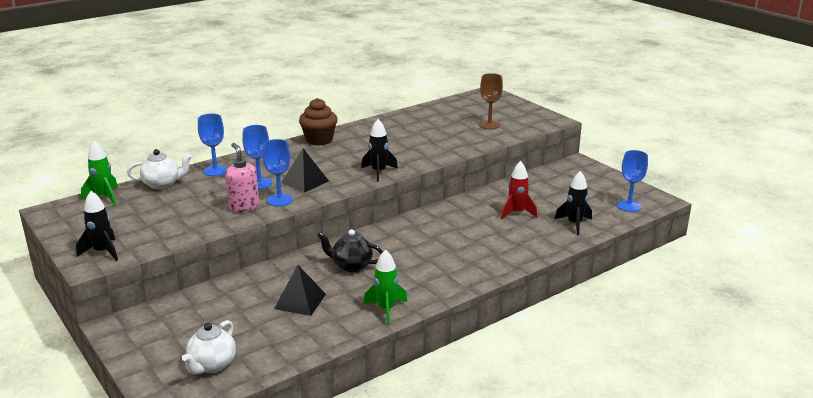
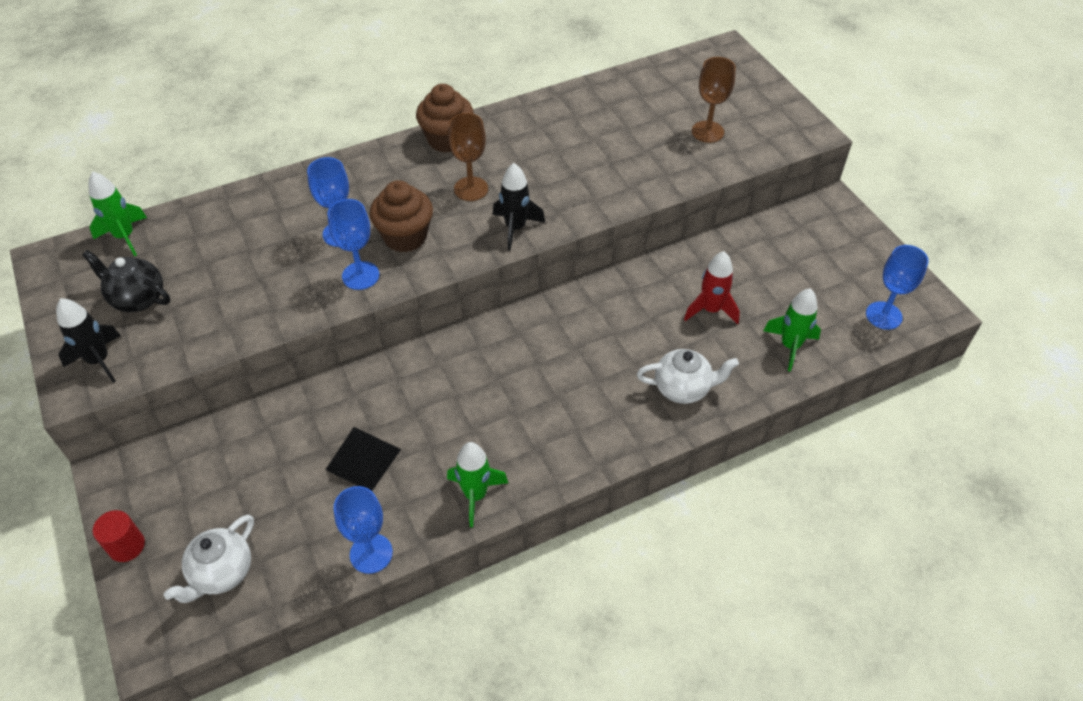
camera: 10 degrees right, 25 degrees up
white teapot [127,149,192,190] -> white teapot moved to [637,349,739,404]
blue goblet [198,114,228,176] -> blue goblet moved to [334,486,393,574]
pink soap dispenser [225,143,259,212] -> none
black pyramid [281,148,329,193] -> brown cupcake [369,180,433,252]
black teapot [317,229,383,272] -> black teapot moved to [82,250,170,312]
black rocket [555,171,592,235] -> green rocket [763,289,821,372]
none -> red cylinder [93,510,145,562]
none -> brown goblet [448,113,488,201]

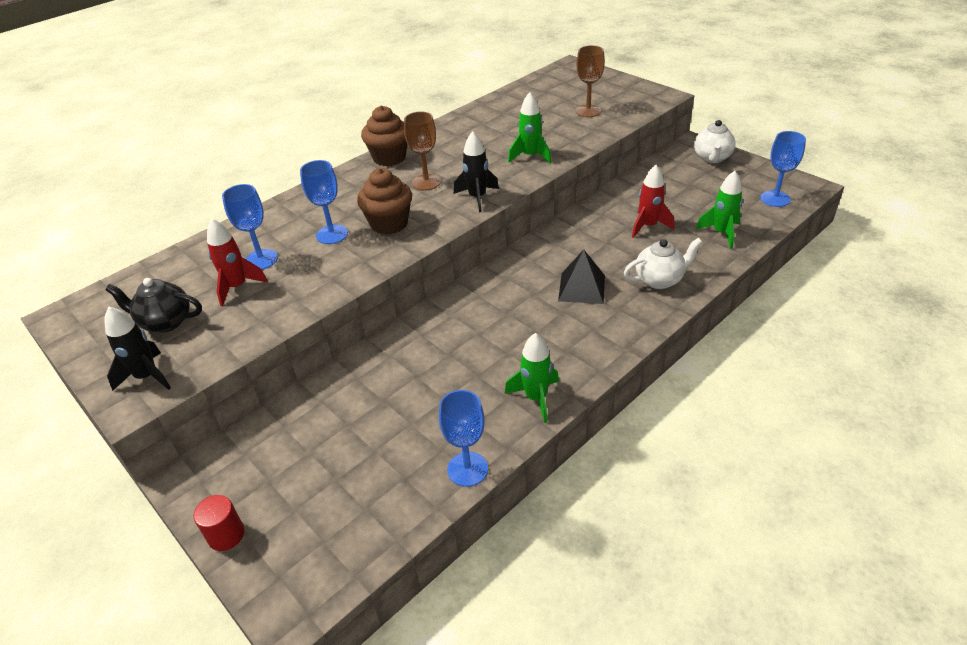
camera: 15 degrees left, 10 degrees down
green rocket [88,171,147,256] -> green rocket moved to [508,92,551,164]
white teapot [164,514,254,603] -> white teapot moved to [694,120,736,163]
black pyramid [325,427,401,491] -> black pyramid moved to [558,250,605,304]
blue goblet [327,199,379,290] -> blue goblet moved to [222,184,278,270]
none -> red rocket [207,219,268,306]

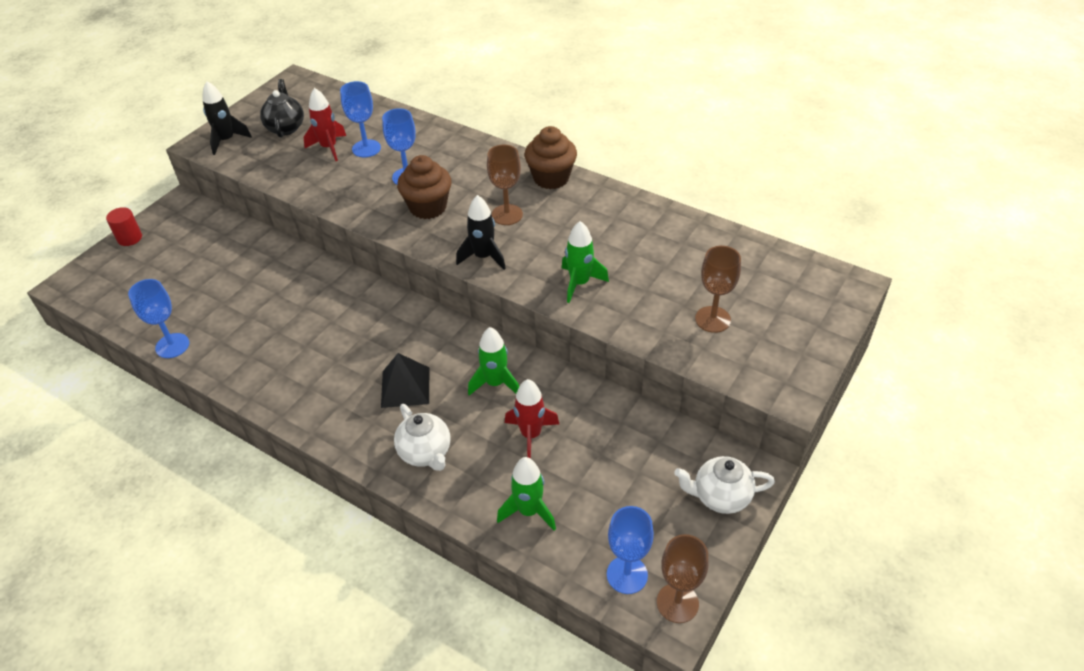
camera: 75 degrees right, 5 degrees up
green rocket [505,333,559,423] -> green rocket moved to [468,327,519,396]
none -> brown goblet [657,534,709,623]

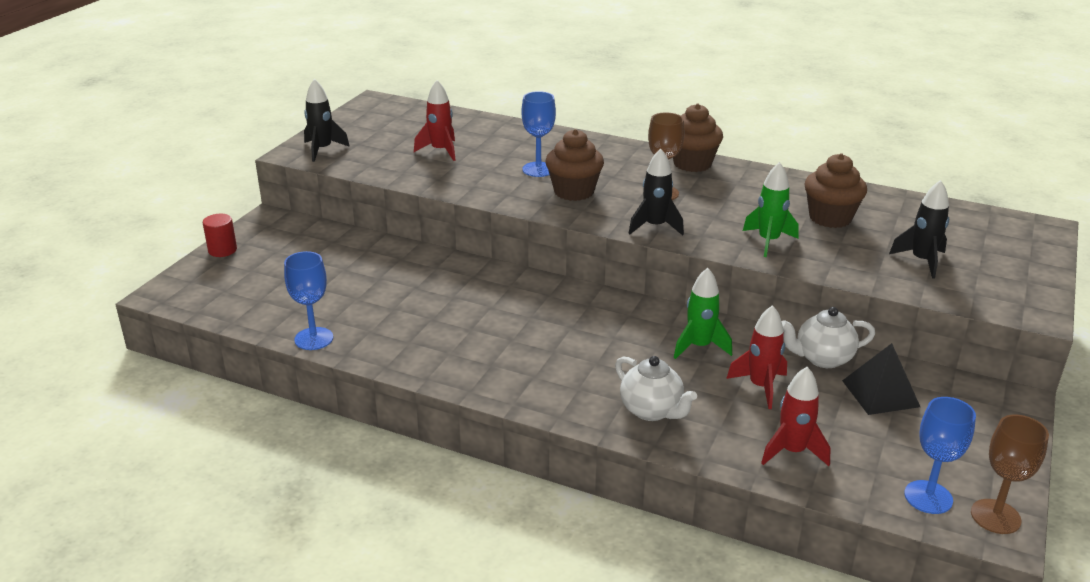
camera: 10 degrees left, 15 degrees down
black teapot [260,79,304,138] -> none
blue goblet [340,81,381,157] -> none
black pyramid [381,353,429,408] -> black pyramid moved to [842,343,920,415]
green rocket [497,457,556,531] -> red rocket [761,367,831,466]
white teapot [674,456,775,514] -> white teapot moved to [782,307,875,368]
brown goblet [695,246,741,333] -> black rocket [889,180,949,278]
none -> brown cupcake [804,153,867,228]

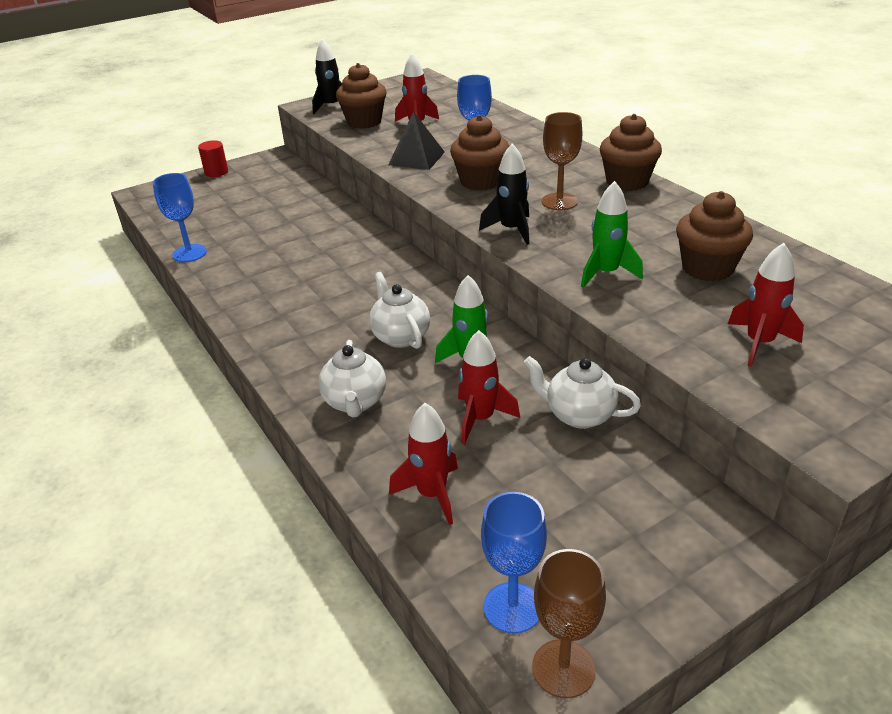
camera: 35 degrees right, 5 degrees up
black pyramid [842,343,920,415] -> black pyramid moved to [388,111,445,170]
black rocket [889,180,949,278] -> red rocket [728,243,804,367]
none -> brown cupcake [336,63,387,129]
none -> white teapot [369,272,430,349]

